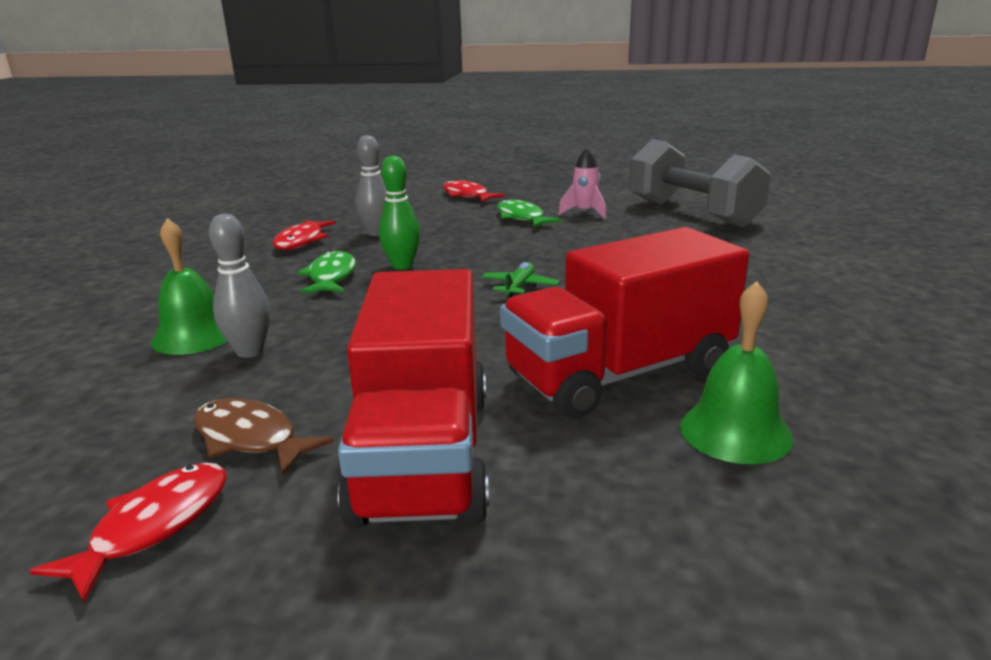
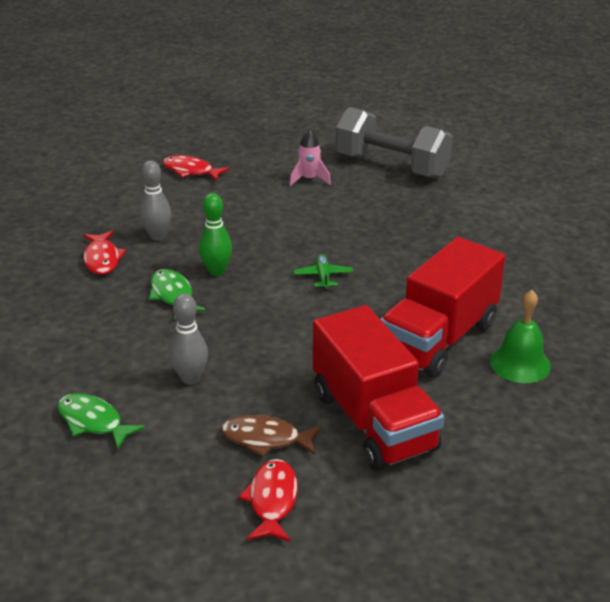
camera: 25 degrees left, 10 degrees up
green bell [151,218,227,355] -> none
green fish [497,199,562,228] -> green fish moved to [58,393,145,449]

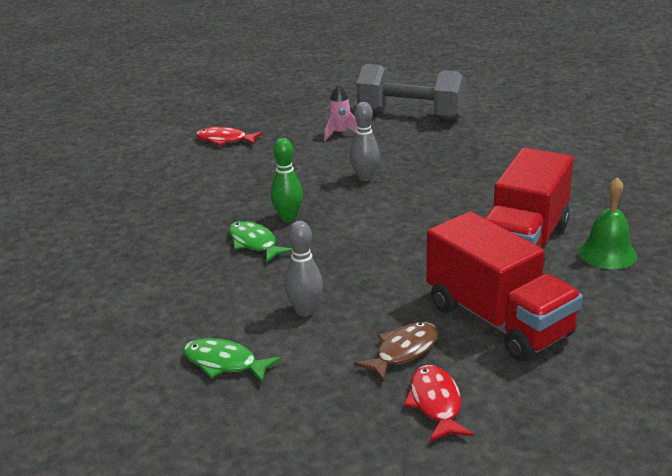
camera: 10 degrees left, 5 degrees down
red fish [83,231,127,275] -> none
grey bowling pin [140,161,172,241] -> grey bowling pin moved to [350,102,380,181]
brown fish [221,415,322,457] -> brown fish turned 135 degrees clockwise [354,322,439,382]
green plane [294,254,353,290] -> none

